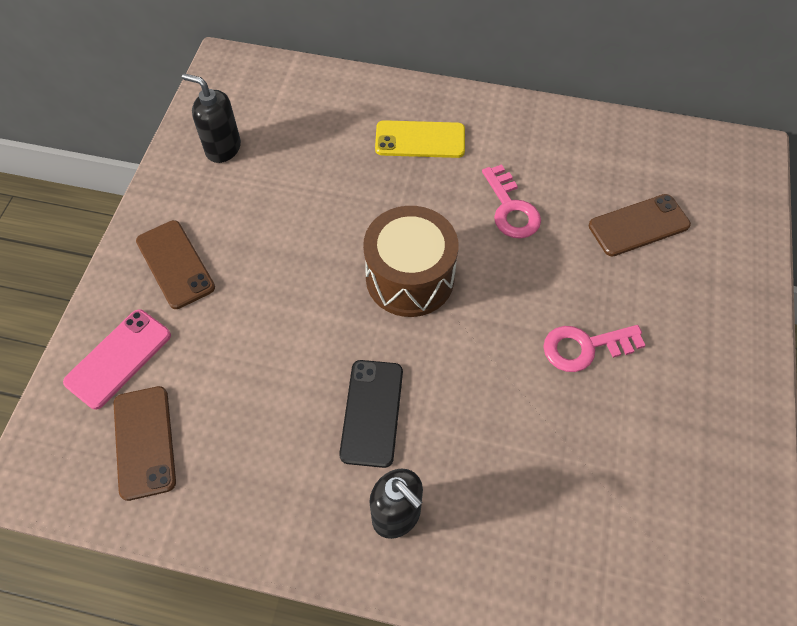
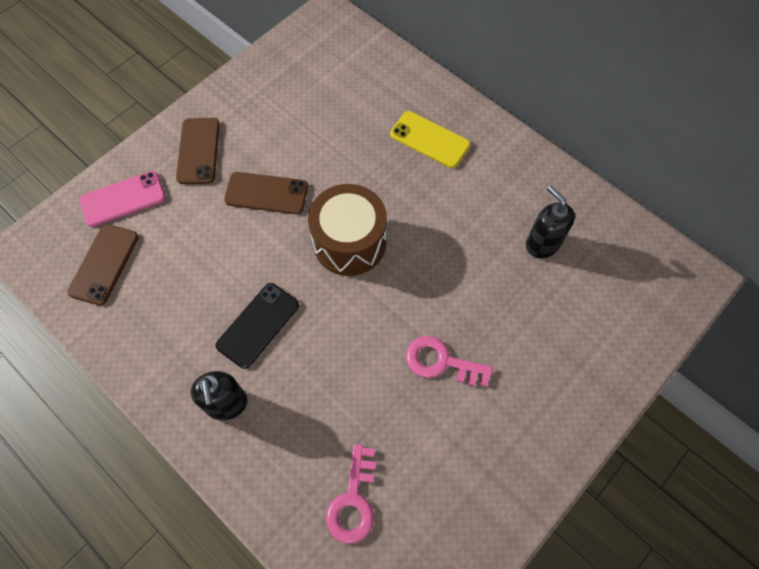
camera: 30 degrees right, 5 degrees up
black soap dispenser [182,73,241,163] -> black soap dispenser moved to [526,186,575,258]
pink key [482,164,541,239] -> pink key moved to [326,444,376,544]
brown phone [589,194,691,257] -> brown phone moved to [224,172,308,214]

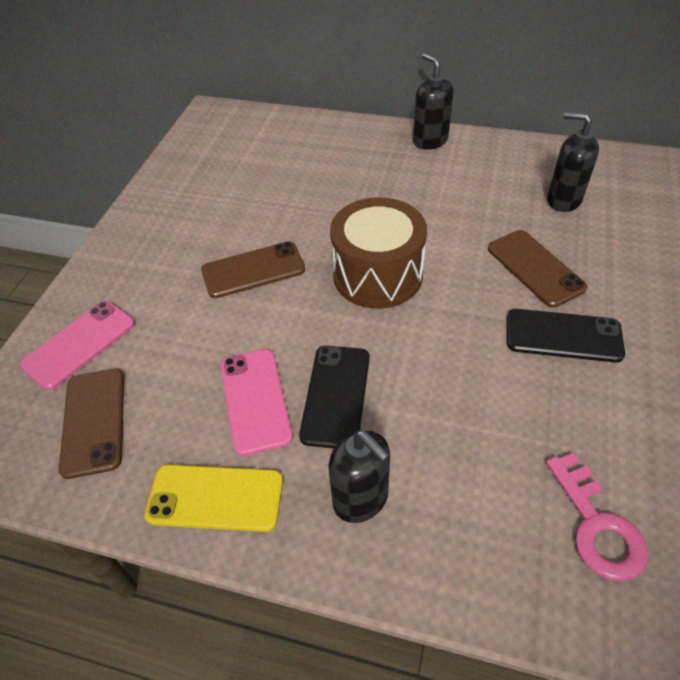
camera: 25 degrees left, 15 degrees down
brown phone [176,118,220,184] -> brown phone moved to [488,230,587,308]
yellow phone [390,111,470,168] -> yellow phone moved to [144,464,283,532]
pink key [406,336,493,387] -> black phone [507,309,625,363]
none -> pink phone [221,349,293,456]
none -> black soap dispenser [413,53,453,150]

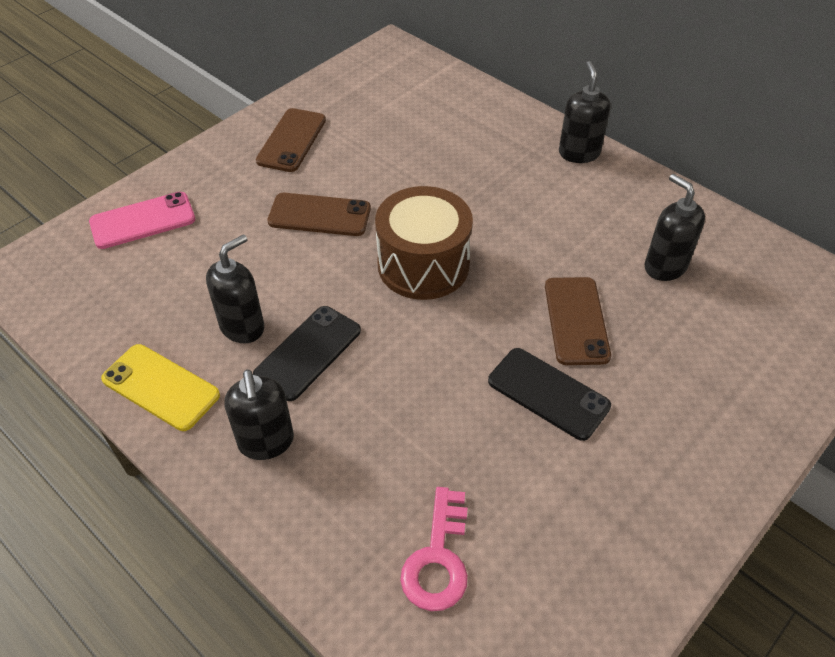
camera: 25 degrees right, 0 degrees up
brown phone [59,368,124,479] -> brown phone moved to [256,108,326,172]
pink phone [221,349,293,456] -> black soap dispenser [206,234,264,343]

